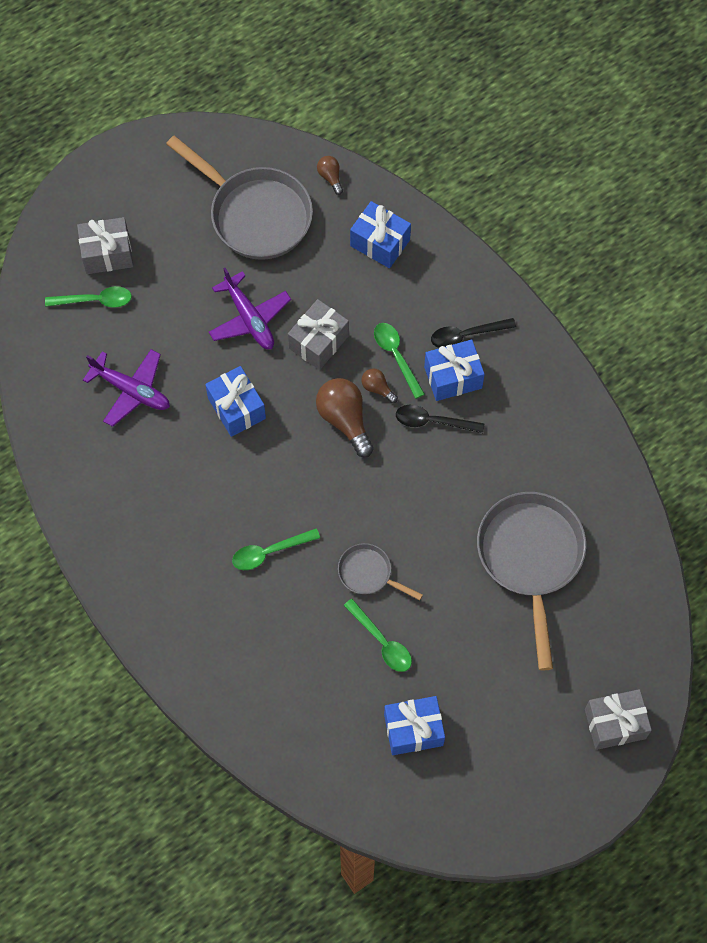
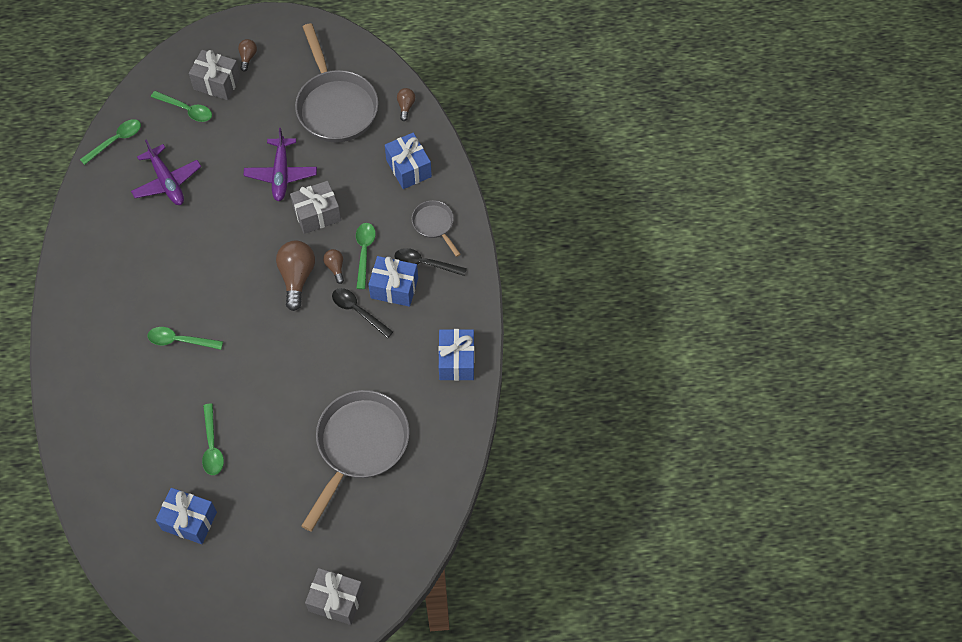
camera: 30 degrees right, 5 degrees down
blue gift [205,366,266,437] -> blue gift moved to [438,329,475,381]
grey pan [338,543,423,600] -> grey pan moved to [412,200,460,257]
none -> green spoon [80,119,141,165]
none -> brown light bulb [238,39,257,72]

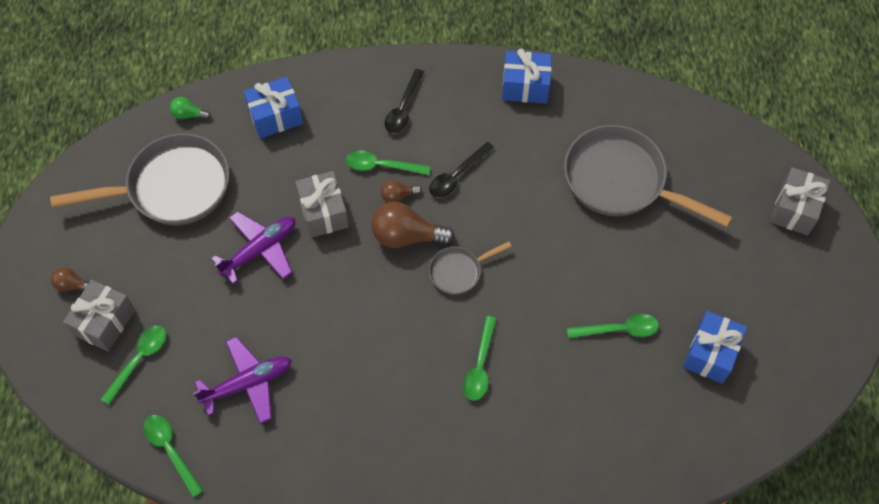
camera: 85 degrees left, 0 degrees up
purple plane [244,128,317,201] -> purple plane turned 45 degrees counterclockwise [211,211,295,284]
blue gift [368,256,418,307] -> none
brown light bulb [397,88,415,121] -> green light bulb [170,97,211,120]
grey pan [412,200,460,257] -> grey pan moved to [429,241,512,294]

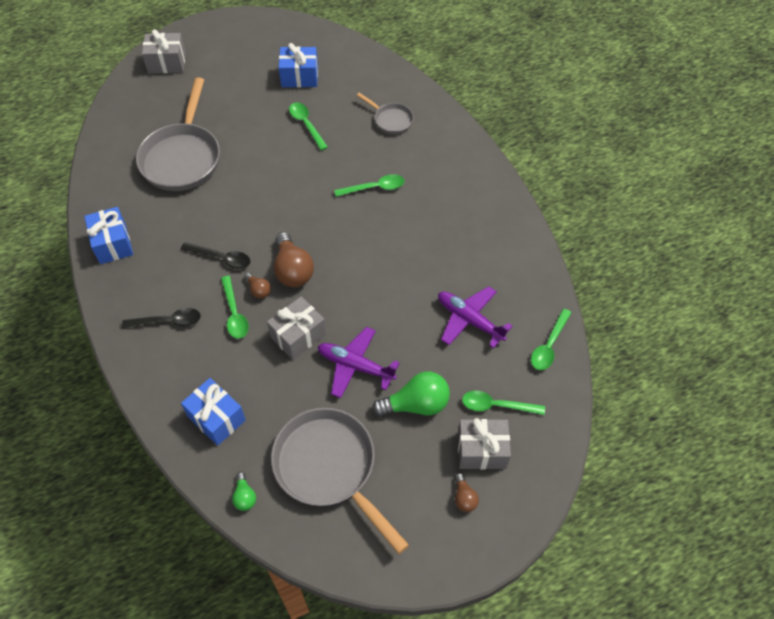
camera: 115 degrees left, 5 degrees down
grey pan [429,241,512,294] -> grey pan moved to [356,93,414,134]
none -> green light bulb [372,371,450,417]

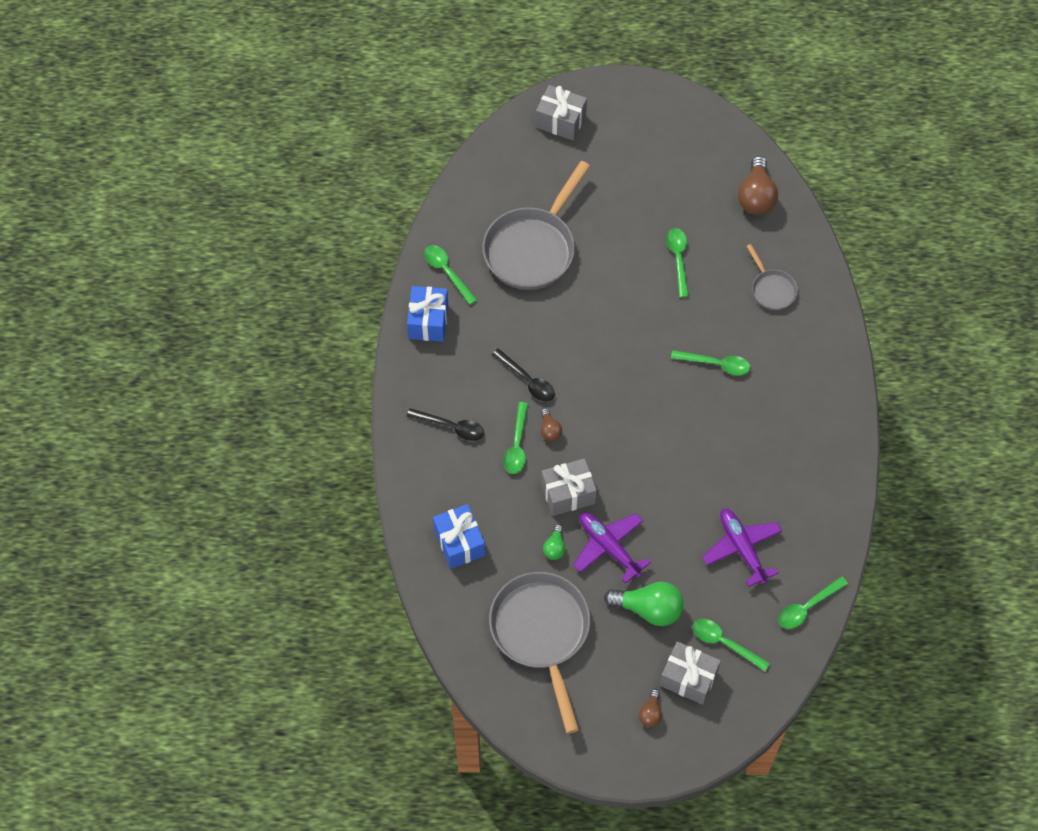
camera: 25 degrees right, 5 degrees up
green light bulb [232,472,256,511] -> green light bulb moved to [543,524,565,560]
brown light bulb [274,232,314,287] -> brown light bulb moved to [738,156,778,215]
blue gift [279,43,318,87] -> none
none -> green spoon [424,245,477,305]

